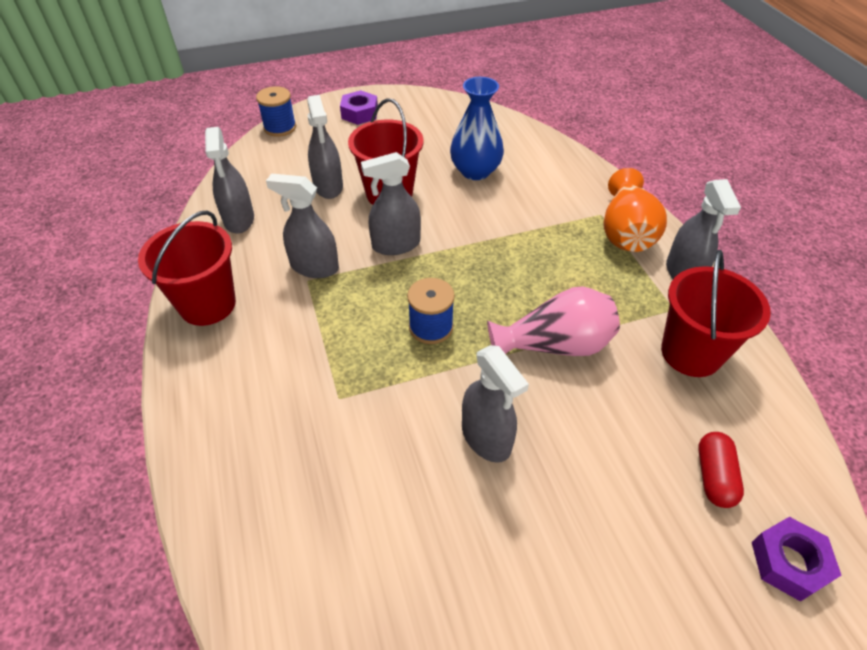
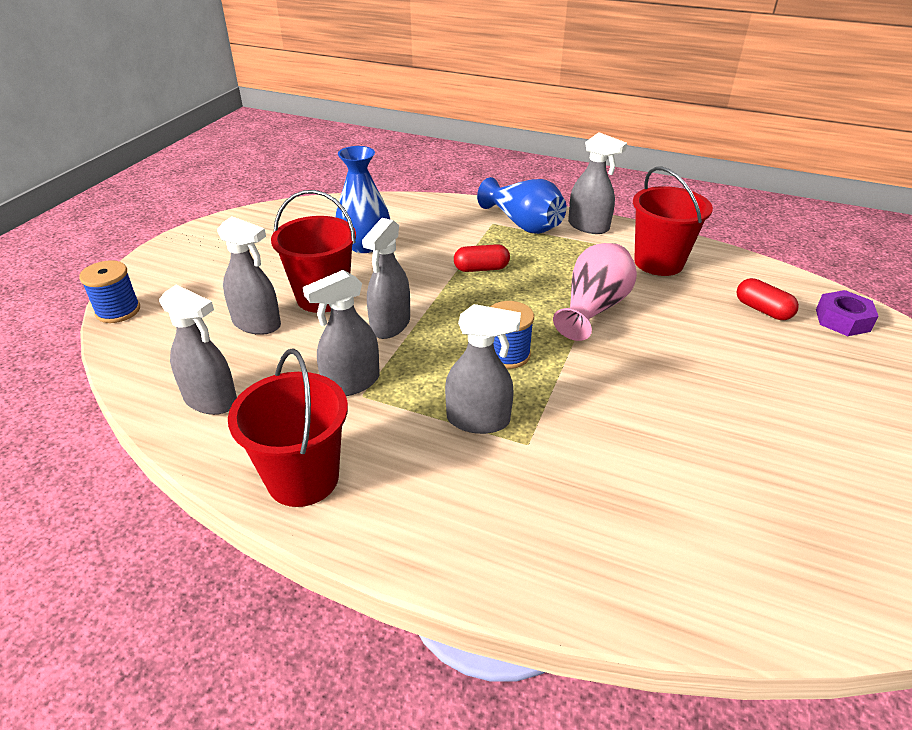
camera: 50 degrees left, 10 degrees down
purple nut [340,90,378,125] -> none
grey spray bottle [462,345,529,463] -> grey spray bottle moved to [445,304,521,434]
orange vase [603,168,667,252] -> blue vase [477,177,567,234]
none -> red capsule [454,244,510,272]

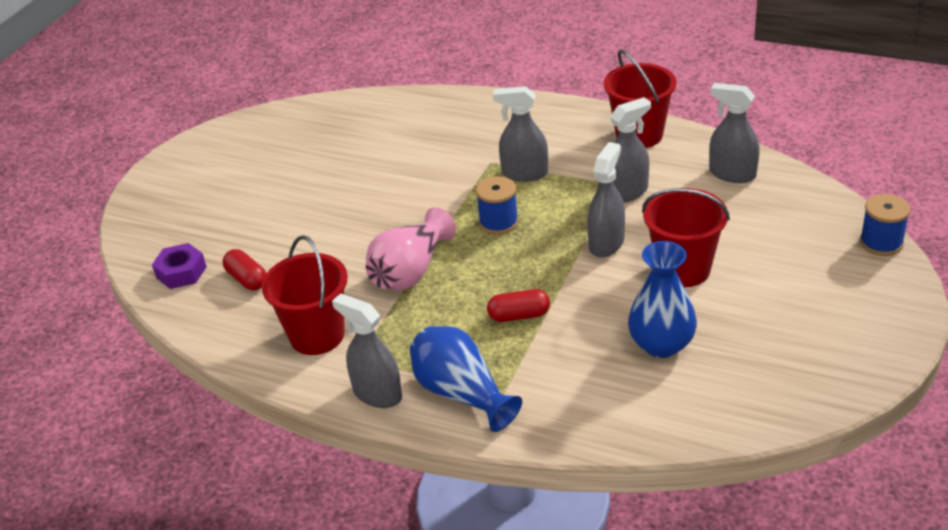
camera: 175 degrees left, 0 degrees up
grey spray bottle [217,216,281,335] -> none

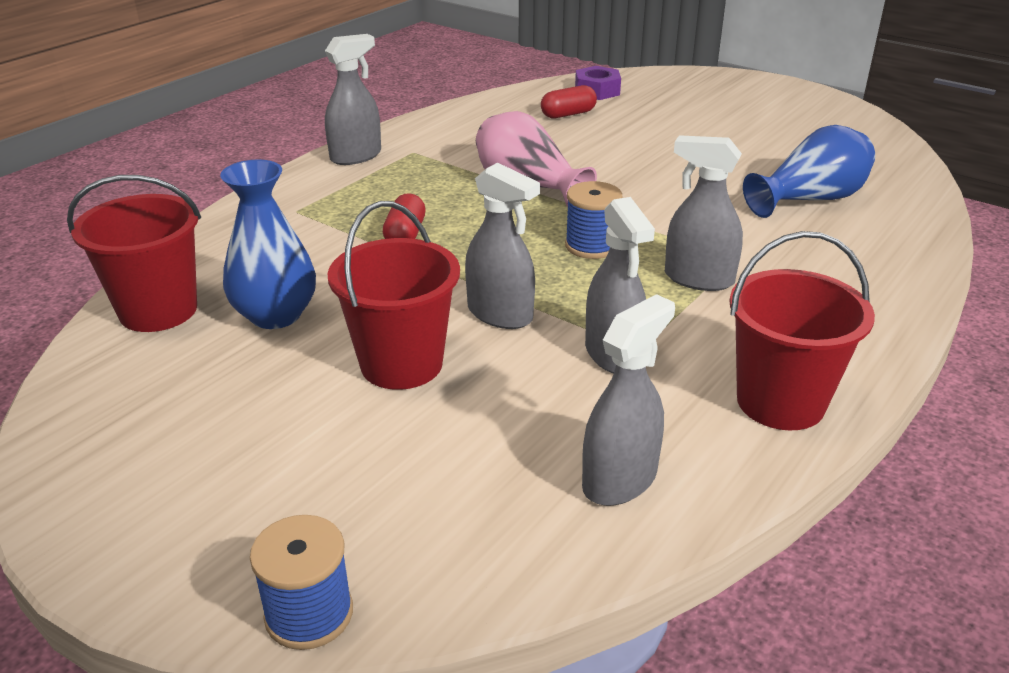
camera: 100 degrees right, 5 degrees down
red bucket [262,235,348,355] -> red bucket moved to [67,175,201,332]
blue vase [410,326,522,432] -> blue vase moved to [743,125,875,218]
grey spray bottle [493,86,548,182] -> grey spray bottle turned 90 degrees counterclockwise [665,135,743,291]

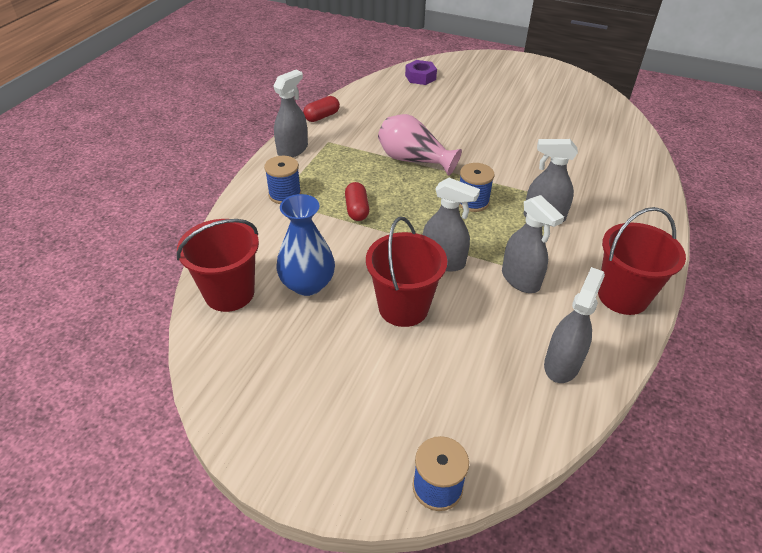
camera: 15 degrees left, 10 degrees up
red capsule [541,85,597,118] -> red capsule moved to [303,96,340,122]
blue vase [743,125,875,218] -> none
none -> blue spool [264,156,301,204]

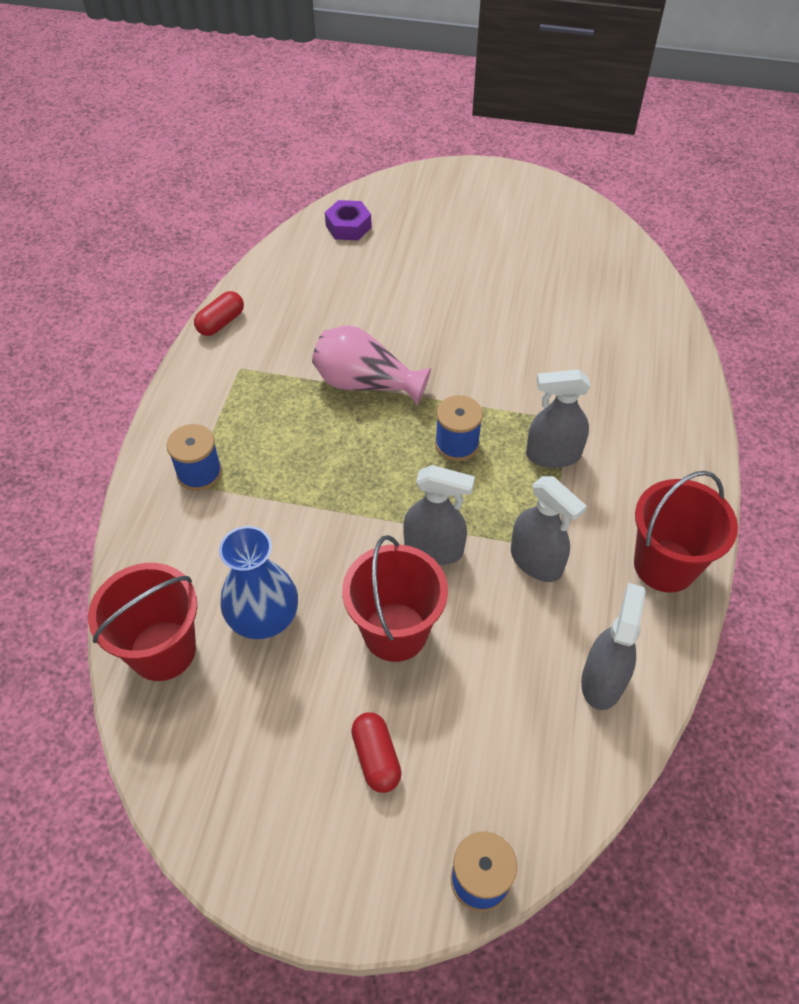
camera: 10 degrees left, 10 degrees up
grey spray bottle [273,70,308,157] -> none
red capsule [345,182,369,221] -> red capsule moved to [351,712,402,793]

